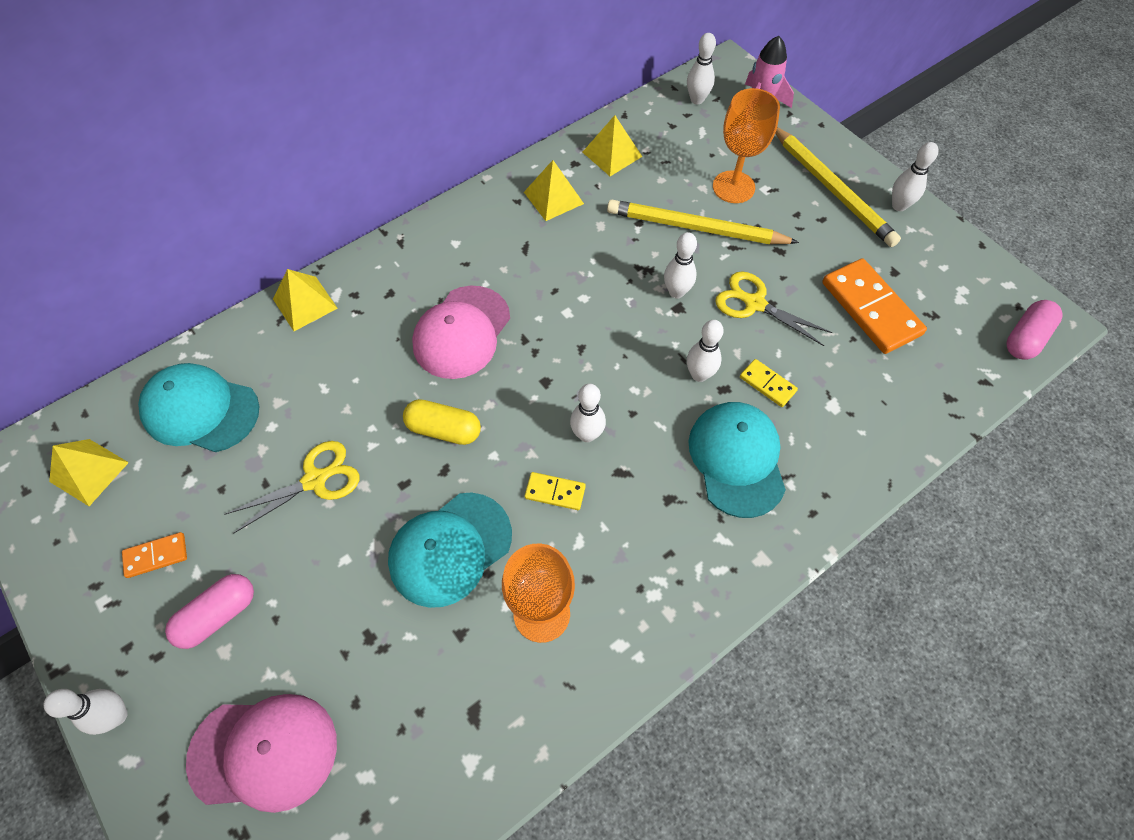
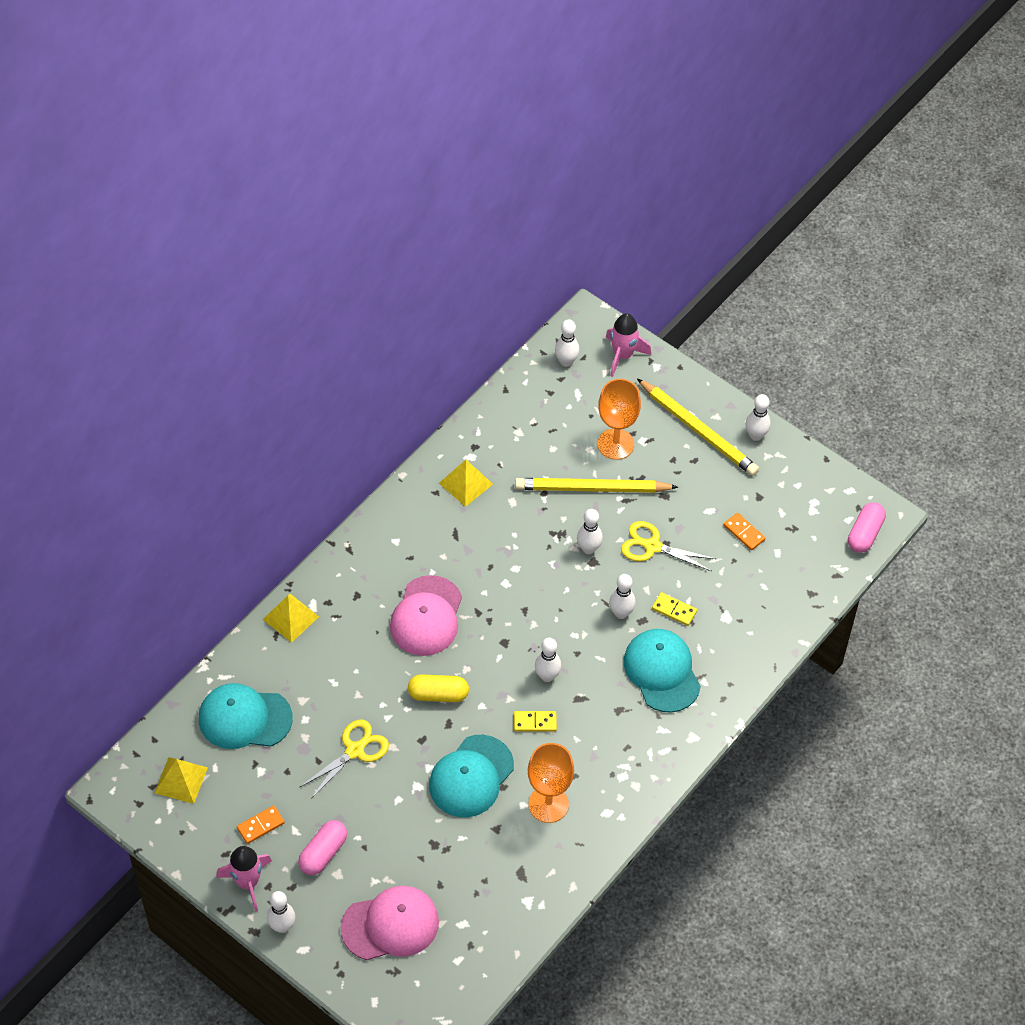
camera: 15 degrees left, 5 degrees down
yellow pyramid [583,115,642,176] -> none
orange domino [822,258,927,354] -> orange domino [724,513,765,550], size x0.50
none -> pink rocket [216,846,272,912]

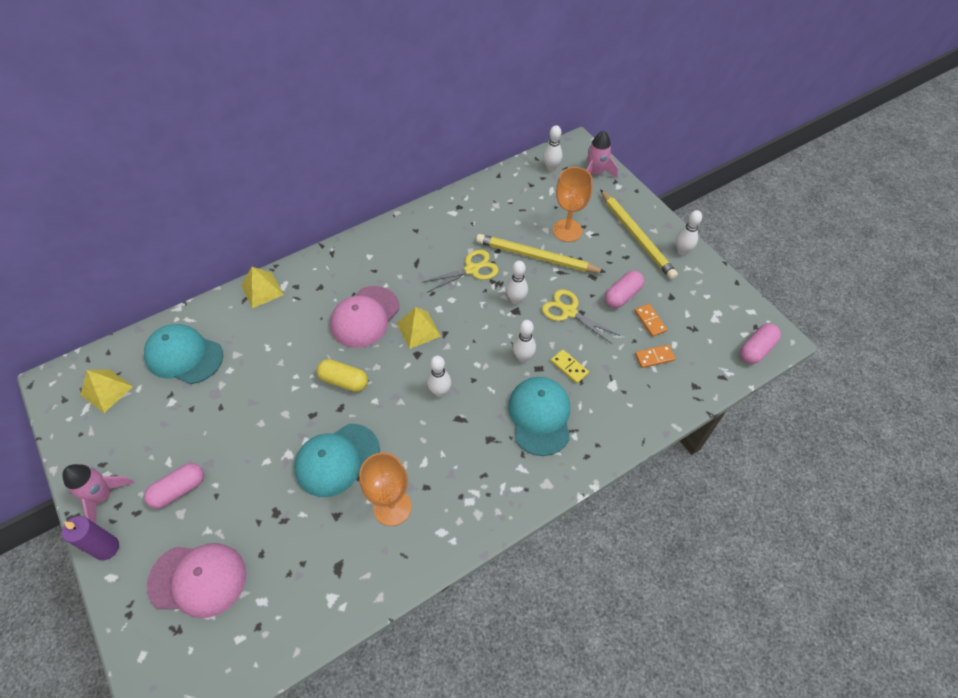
camera: 20 degrees right, 0 degrees up
orange domino [237,805,285,844] -> orange domino moved to [635,345,675,368]
white bowling pin [267,891,295,933] -> purple candle [62,516,119,560]
yellow scissors [299,719,389,799] -> yellow scissors moved to [421,250,499,293]
yellow pyramid [439,460,493,507] -> yellow pyramid moved to [397,307,441,349]
yellow domino [514,711,557,732] -> none
none -> pink capsule [605,271,644,308]

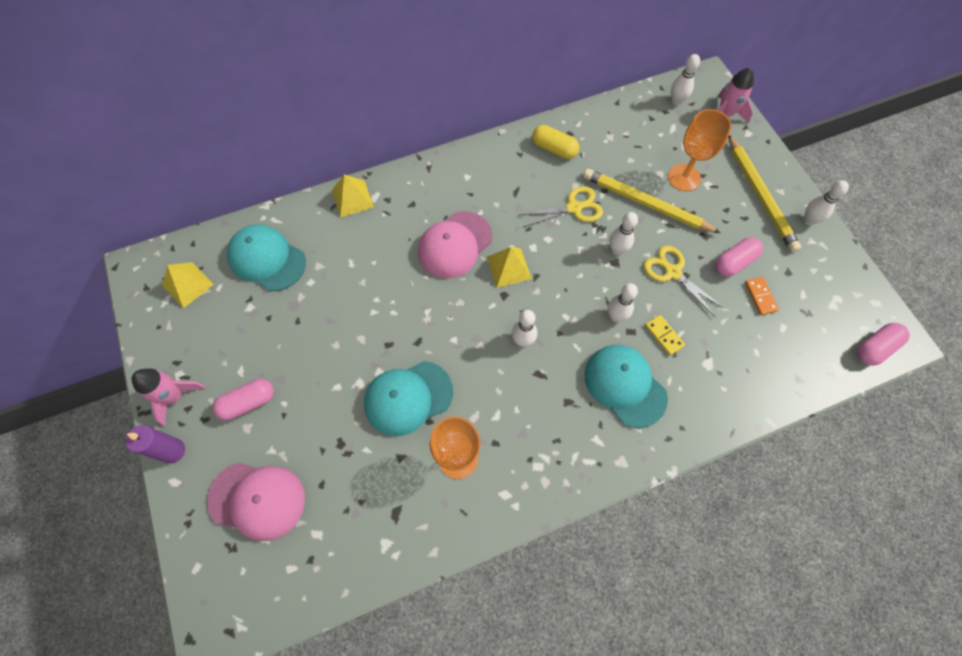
camera: 10 degrees right, 10 degrees up
yellow capsule [317,359,368,392] -> yellow capsule moved to [532,125,579,159]
turquoise cap [508,377,570,456] -> turquoise cap turned 45 degrees counterclockwise [584,345,668,428]
orange domino [635,345,675,368] -> none

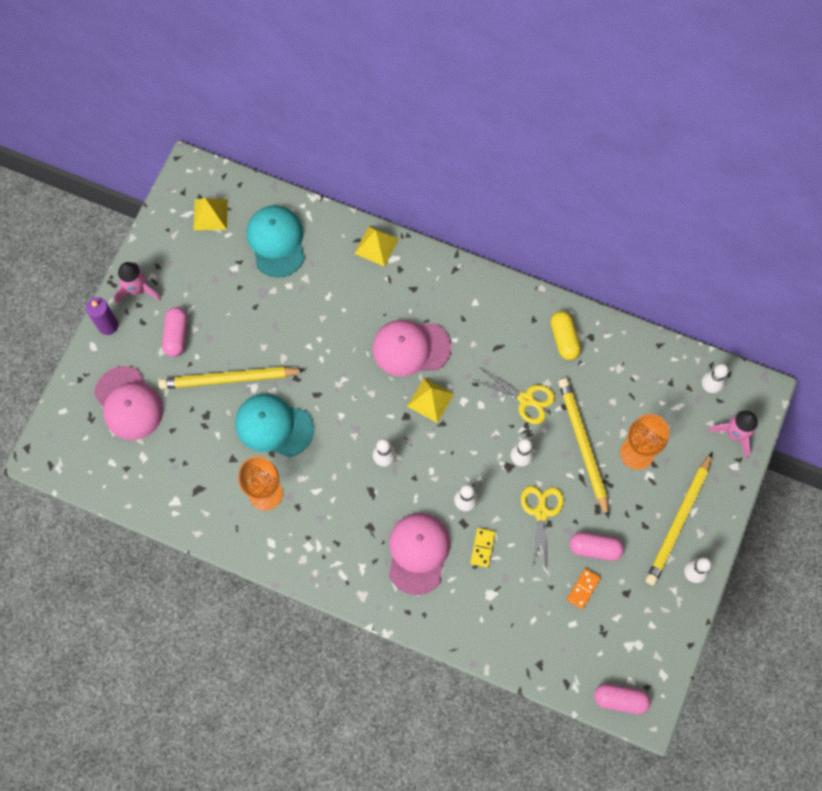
camera: 45 degrees right, 5 degrees up
pink capsule [213,379,274,420] -> pink capsule turned 75 degrees clockwise [162,307,187,357]
turquoise cap [584,345,668,428] -> pink cap [389,513,450,595]
none -> yellow pencil [158,367,306,389]

